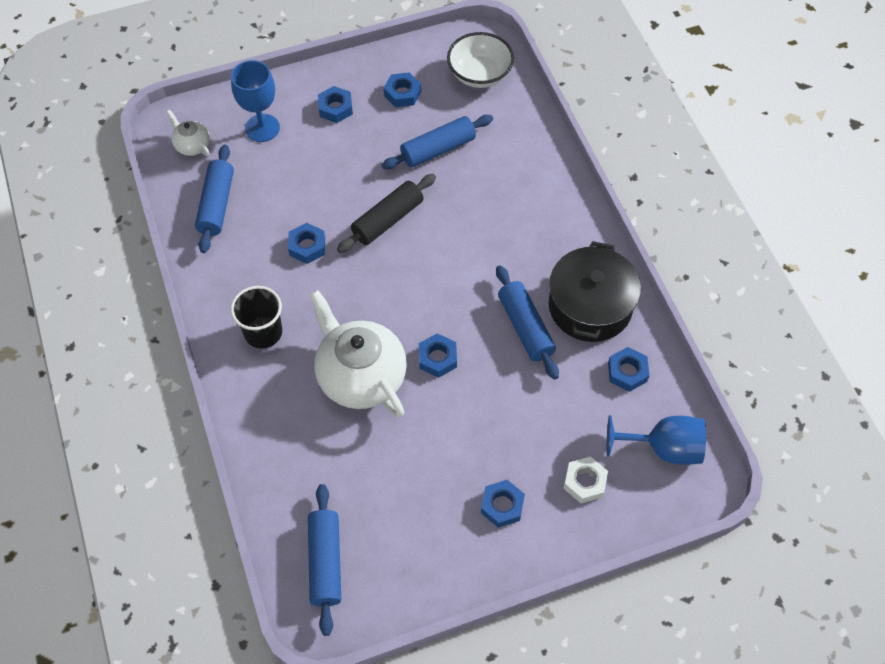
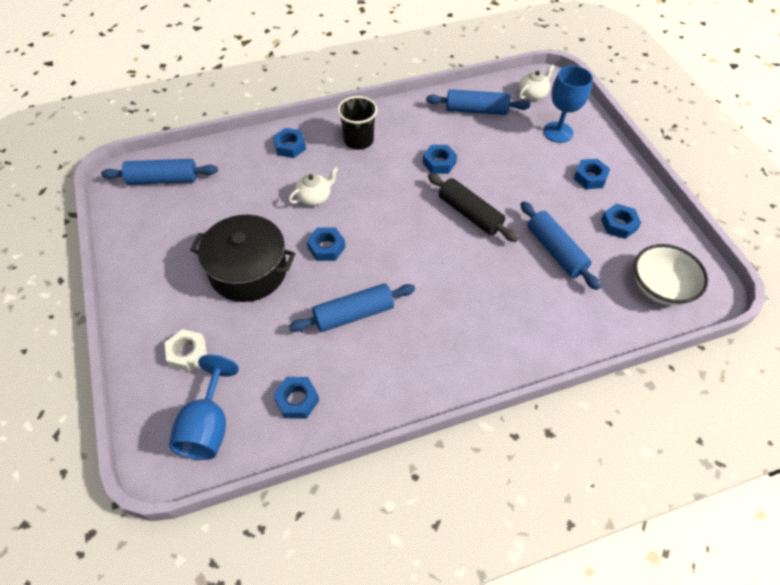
camera: 90 degrees right, 5 degrees down
white teapot [309,290,407,418] -> white teapot [289,167,338,206], size x0.47
blue nut [481,480,525,528] -> blue nut moved to [273,128,306,158]
black pot [549,241,641,342] -> black pot moved to [190,215,296,302]

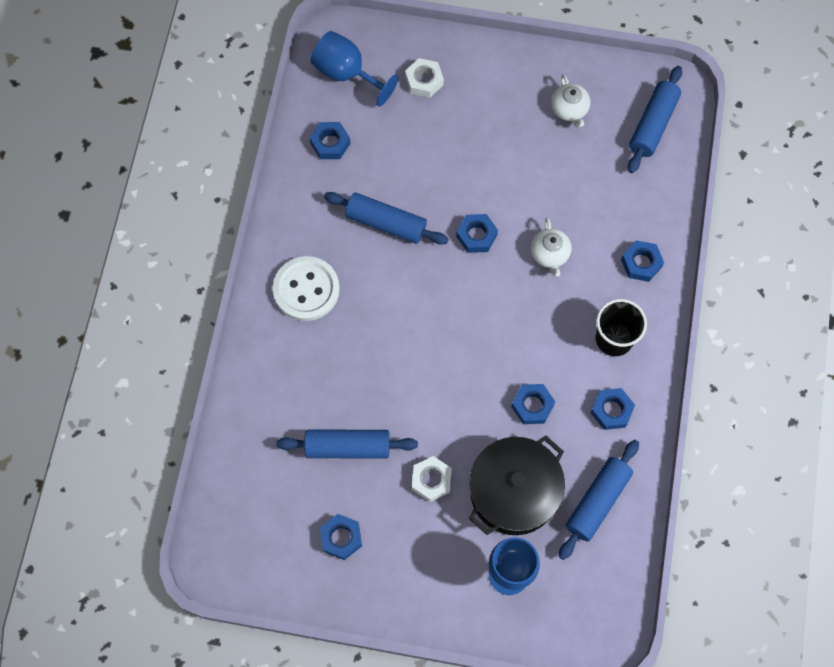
camera: 120 degrees right, 15 degrees up
black pot [190,215,296,302] -> black pot moved to [469,435,565,535]
blue rolling pin [289,284,415,332] -> blue rolling pin turned 75 degrees counterclockwise [324,192,449,244]
black rolling pin [428,173,519,242] -> none
white teapot [519,64,555,100] -> white teapot moved to [551,74,590,128]
blue nut [574,159,610,189] -> blue nut moved to [591,388,635,430]
white bowl [634,244,708,305] -> none
none -> white button [273,256,340,321]
none -> white nut [412,456,452,502]

